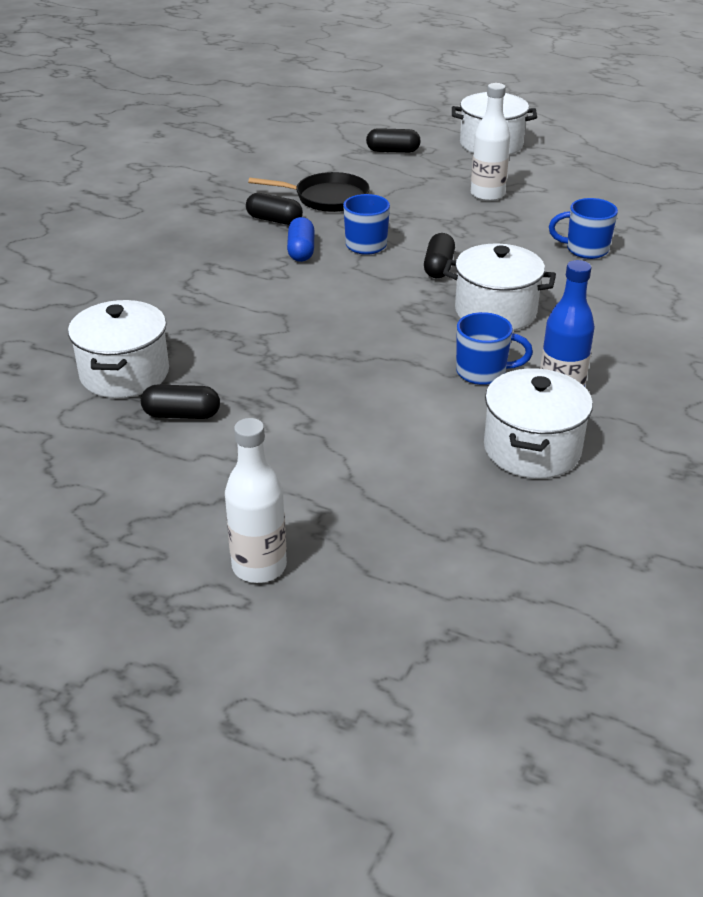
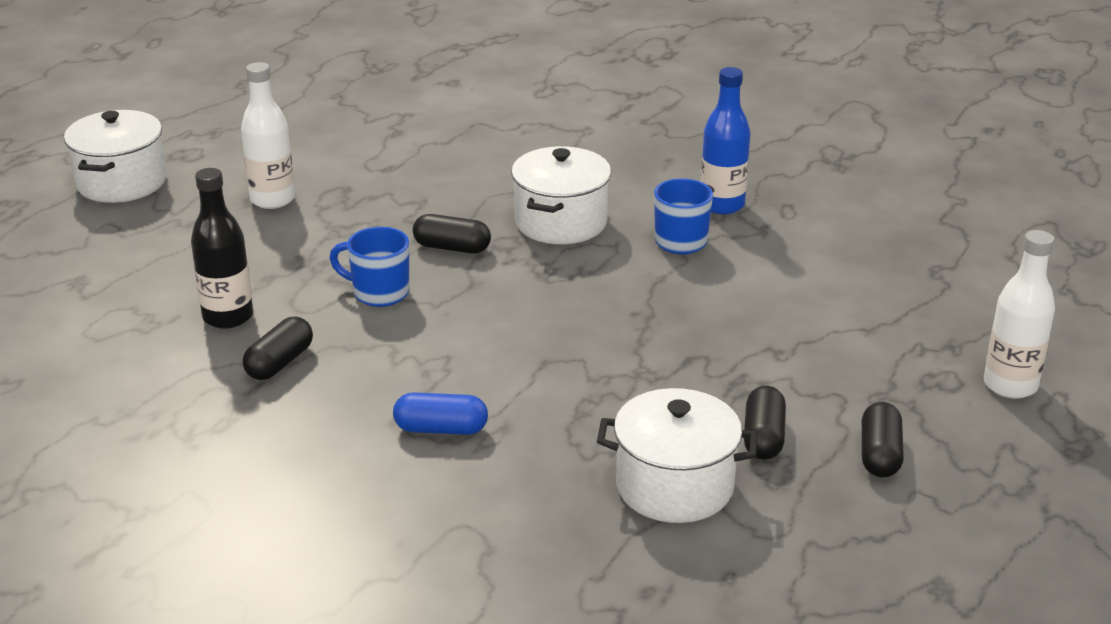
camera: 85 degrees left, 5 degrees down
black pan [248,172,370,212] -> black bottle [191,168,253,329]
blue capsule [287,217,315,262] -> blue capsule moved to [393,392,488,435]
black capsule [366,128,421,153] -> black capsule moved to [862,402,904,477]
white pot [484,368,593,479] -> none
blue mug [549,198,618,259] -> none

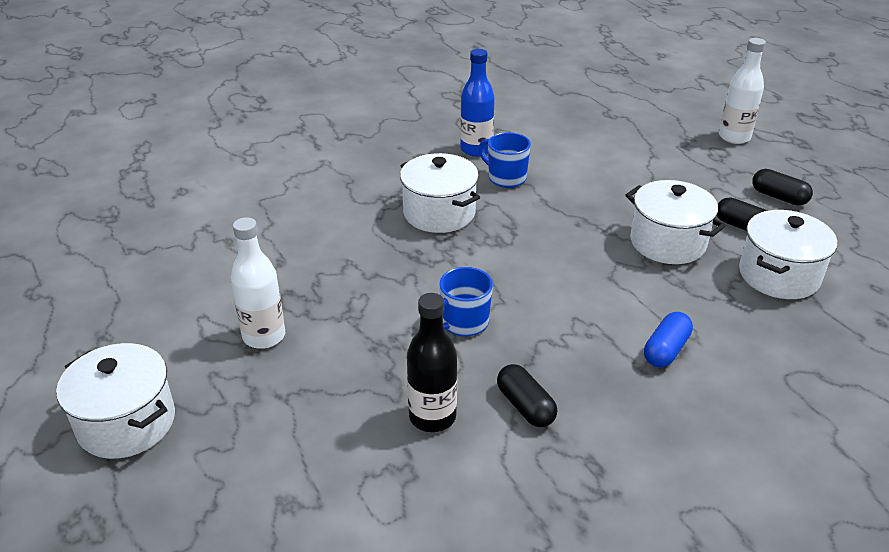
camera: 60 degrees left, 5 degrees up
black capsule [413,214,491,253] -> none
none -> white pot [626,180,726,264]

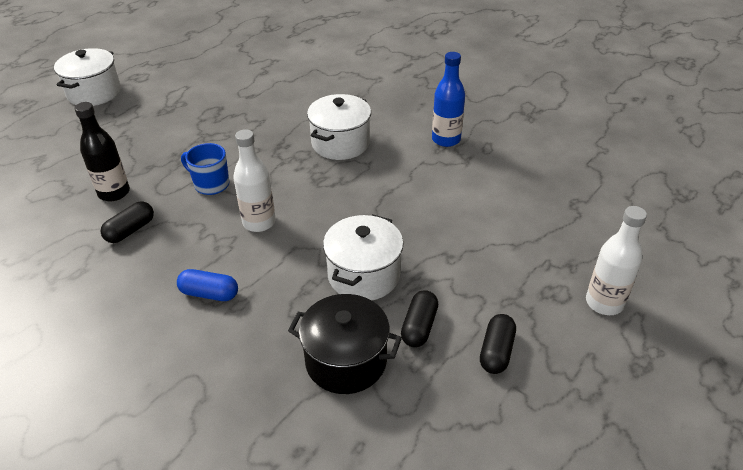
camera: 70 degrees right, 5 degrees up
white bottle [231,217,285,349] -> white bottle moved to [233,129,276,232]
blue mug [479,132,531,188] -> none
white pot [739,210,837,299] -> black pot [288,294,402,394]

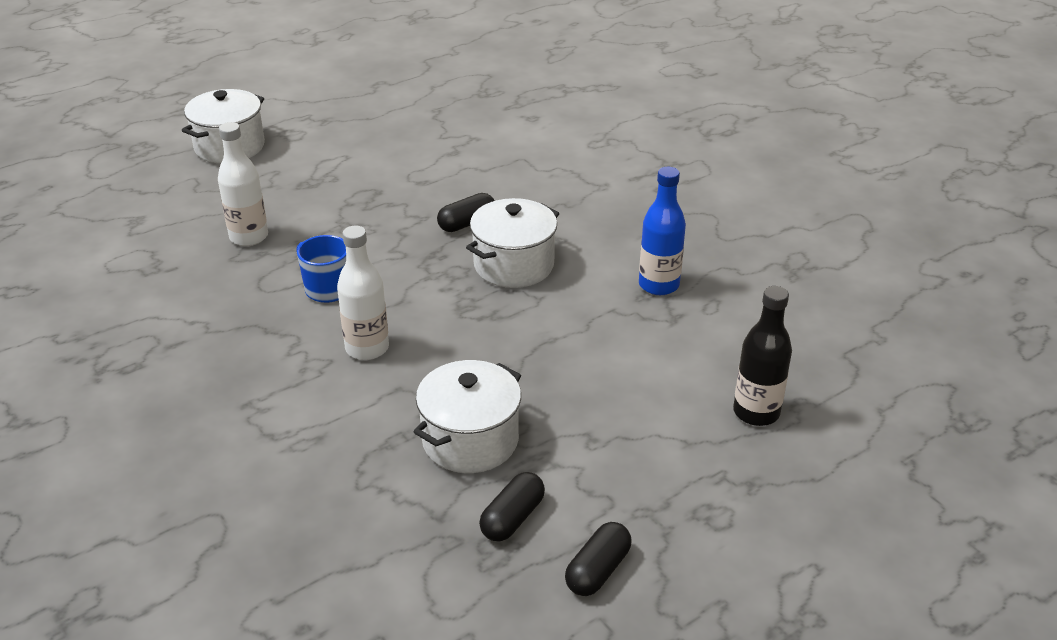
camera: 15 degrees right, 5 degrees down
black bottle [74,102,130,201] -> black bottle moved to [733,286,792,426]
black capsule [100,201,154,243] -> black capsule moved to [437,193,494,232]
blue capsule [177,269,238,301] -> none
black pot [288,294,402,394] -> none
white bottle [586,206,647,315] -> white bottle moved to [218,122,268,246]

